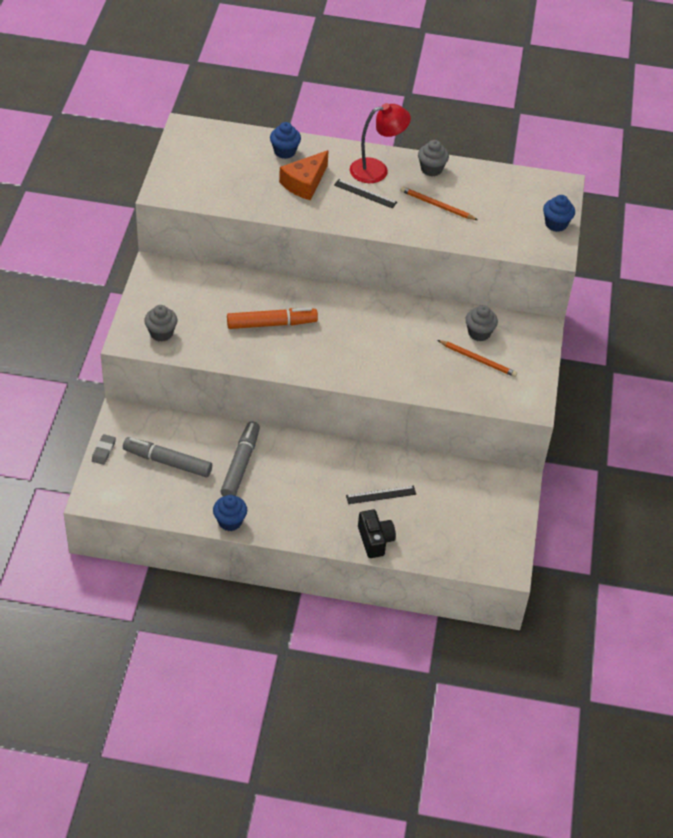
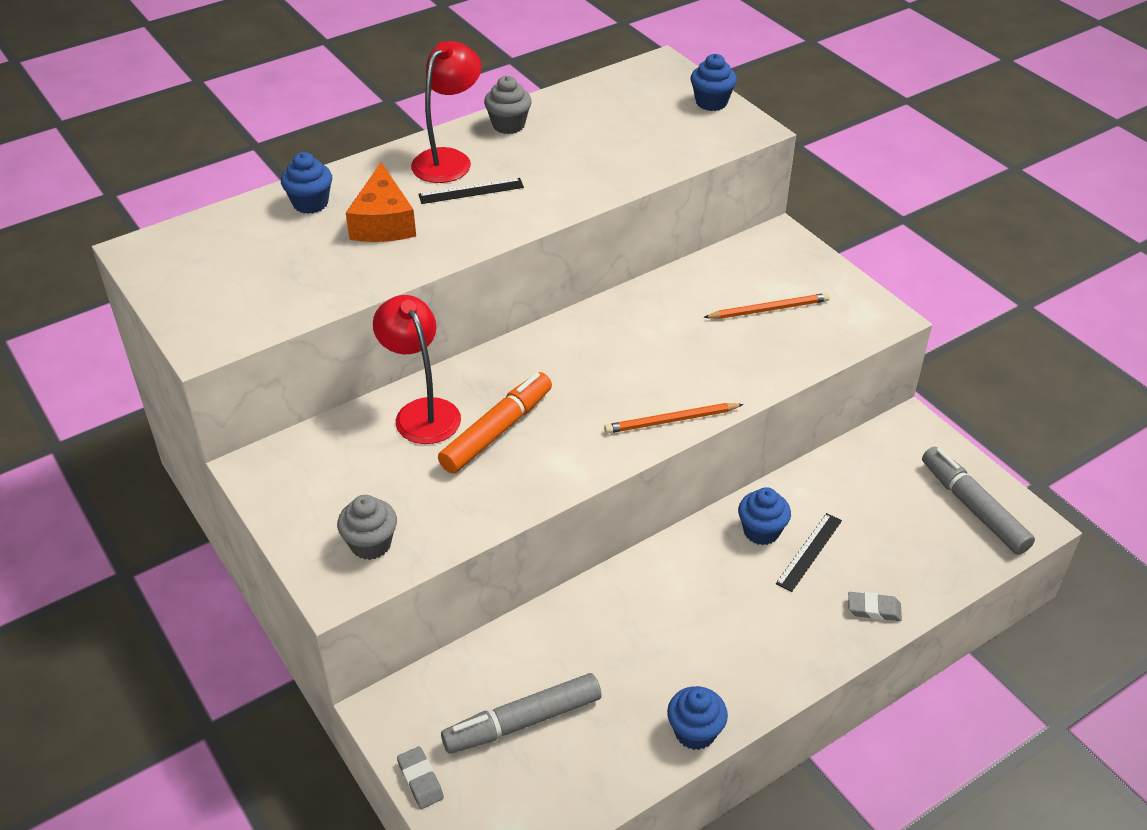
camera: 40 degrees left, 5 degrees down
grey marker [220,421,260,496] -> grey marker moved to [922,447,1035,555]
black camera [358,510,396,558] -> grey eraser [848,592,902,621]
orange pencil [401,187,477,220] -> orange pencil moved to [604,403,744,434]
grey cupcake [465,305,498,341] -> none
none -> red lamp [373,295,461,444]
none -> blue cupcake [738,487,791,545]

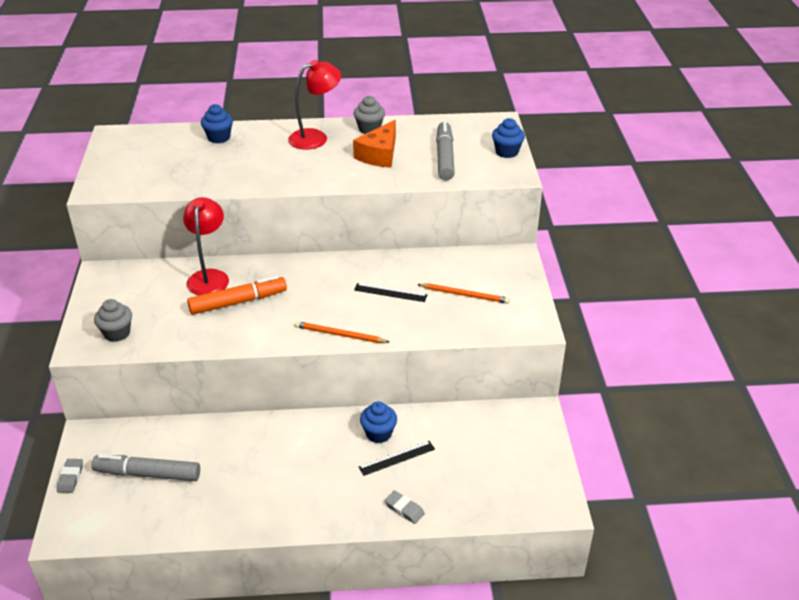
camera: 30 degrees right, 5 degrees down
orange cheese [346,162,416,242] -> orange cheese moved to [353,120,396,168]
black ruler [418,178,524,204] -> black ruler moved to [354,283,427,302]
blue cupcake [667,686,728,750] -> none
grey marker [922,447,1035,555] -> grey marker moved to [436,121,455,180]

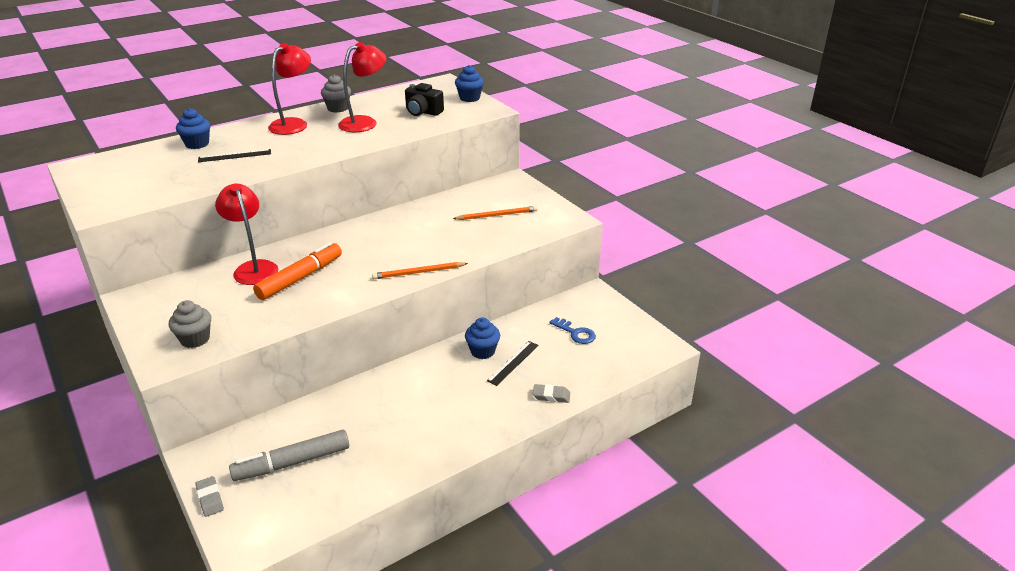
camera: 30 degrees left, 5 degrees down
orange cheese [353,120,396,168] -> red lamp [338,42,386,132]
black ruler [354,283,427,302] -> black ruler moved to [198,149,271,162]
grey marker [436,121,455,180] -> black camera [405,83,444,116]
none -> blue key [549,317,596,344]

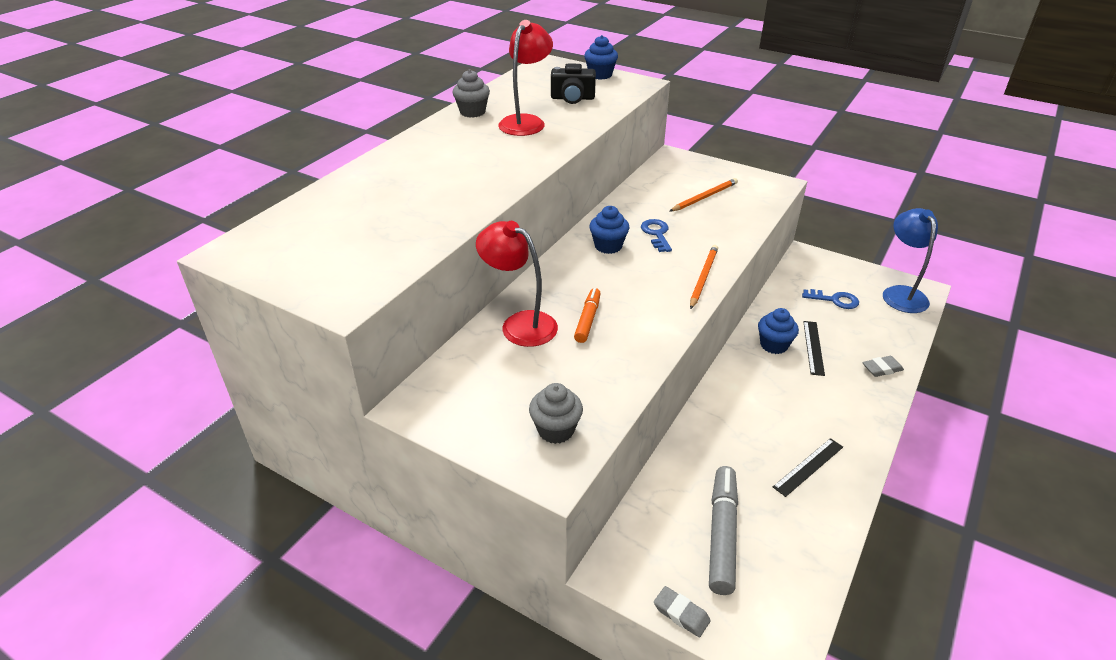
camera: 25 degrees left, 5 degrees up
blue cupcake [176,108,210,149] -> blue cupcake moved to [589,206,629,254]
black ruler [198,149,271,162] -> black ruler moved to [773,438,843,497]
grey marker [229,430,349,481] -> grey marker turned 150 degrees clockwise [709,466,738,595]
orange marker [253,242,342,300] -> orange marker [574,288,601,343], size x0.61
red lamp [268,43,311,135] -> none
orange pencil [372,262,468,279] -> orange pencil turned 150 degrees clockwise [690,245,718,309]
none -> blue key [641,219,672,252]
none -> blue lamp [883,208,938,313]

